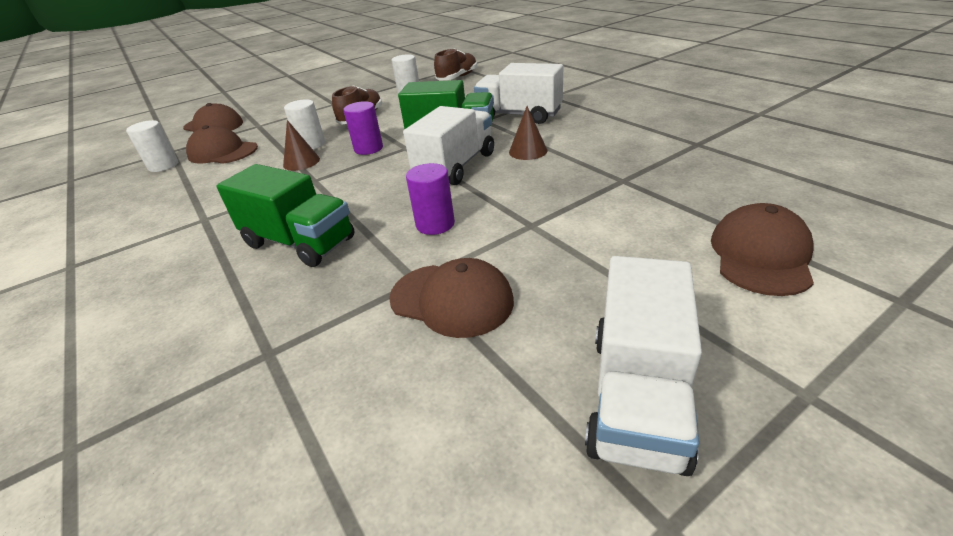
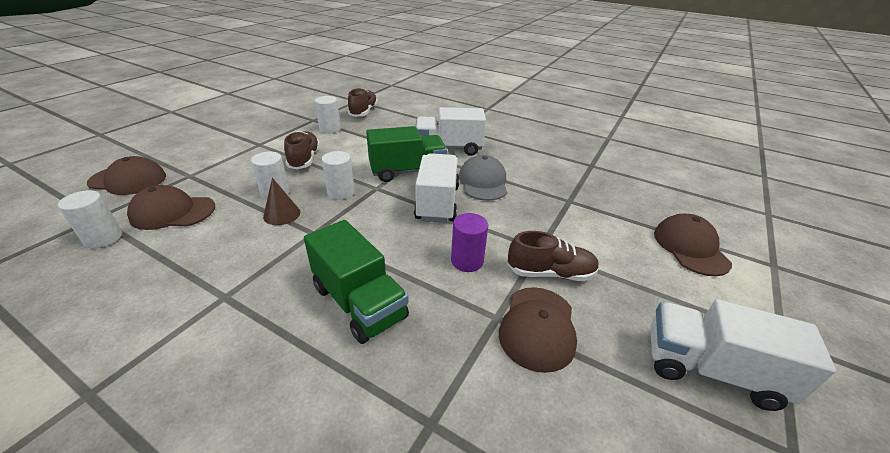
camera: 30 degrees left, 0 degrees up
green truck [217,164,355,267] -> green truck turned 45 degrees clockwise [304,220,409,344]
purple cylinder [343,101,383,155] -> white cylinder [322,151,355,200]
brown cap [389,258,514,338] -> brown cap turned 105 degrees clockwise [499,287,577,373]
brown cone [509,106,547,160] -> grey cap [459,155,507,201]
white truck [585,256,702,476] -> white truck turned 120 degrees clockwise [650,299,836,411]
none -> brown shoe [508,231,599,281]

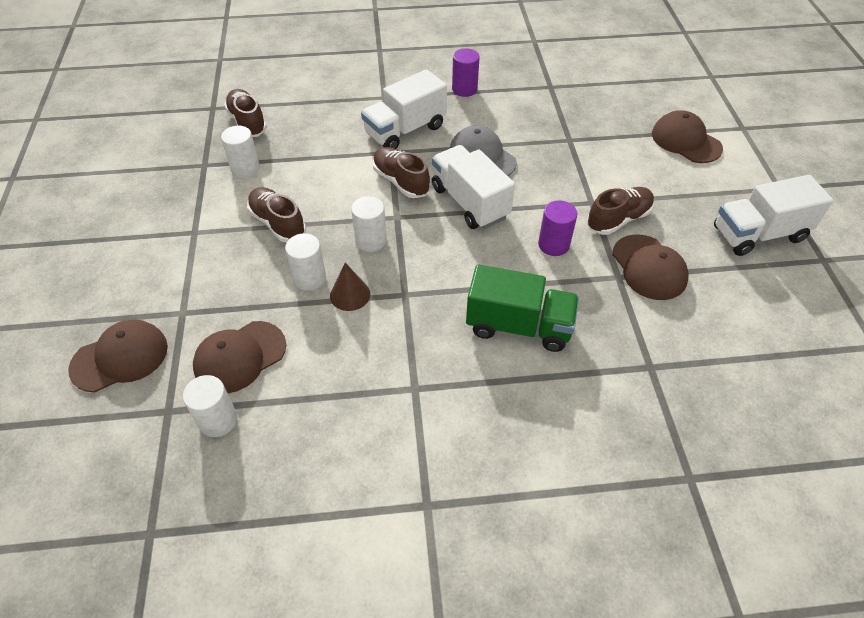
camera: 35 degrees left, 15 degrees up
green truck [366,126,447,182] -> brown shoe [373,147,430,198]
none -> purple cylinder [452,48,480,97]

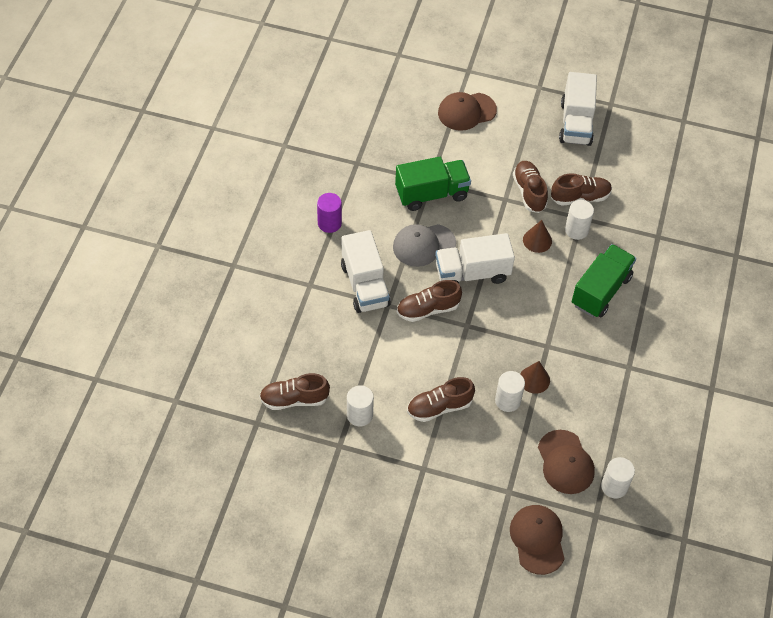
camera: 70 degrees left, 5 degrees up
white cylinder [351,196,387,252] -> white cylinder moved to [565,200,594,240]
purple cylinder [538,200,577,256] -> brown cone [523,220,552,253]
brown cap [612,234,689,300] -> brown shoe [551,173,612,206]
none -> green truck [395,157,471,211]

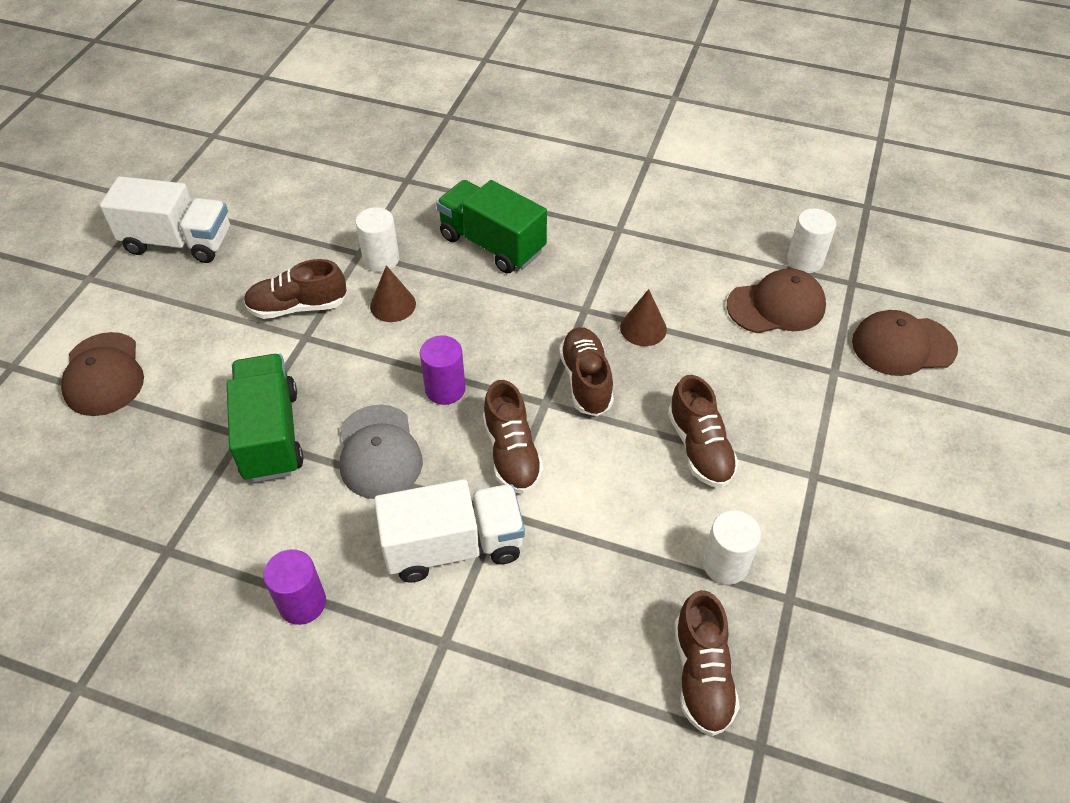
camera: 85 degrees left, 5 degrees down
white truck [435,233,515,284] -> purple cylinder [420,335,465,405]
white cylinder [495,371,525,412] -> none
brown shoe [551,173,612,206] -> brown shoe moved to [559,327,614,416]

